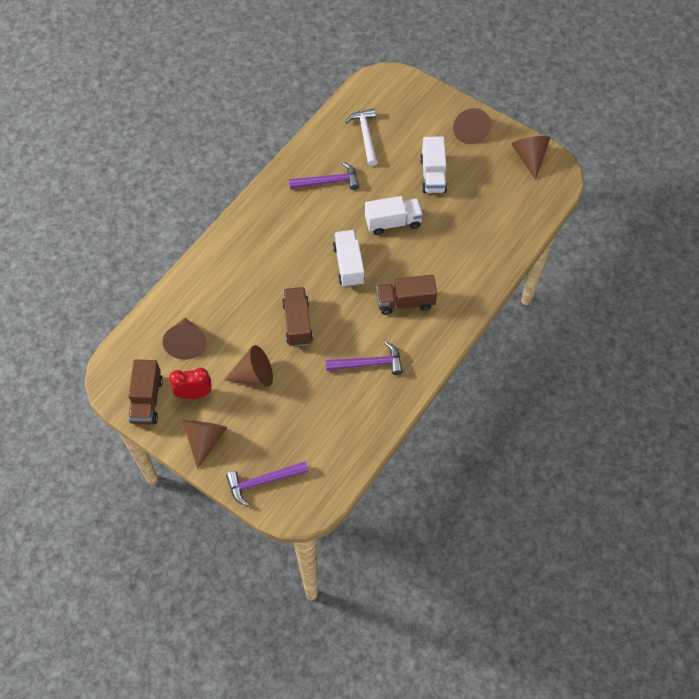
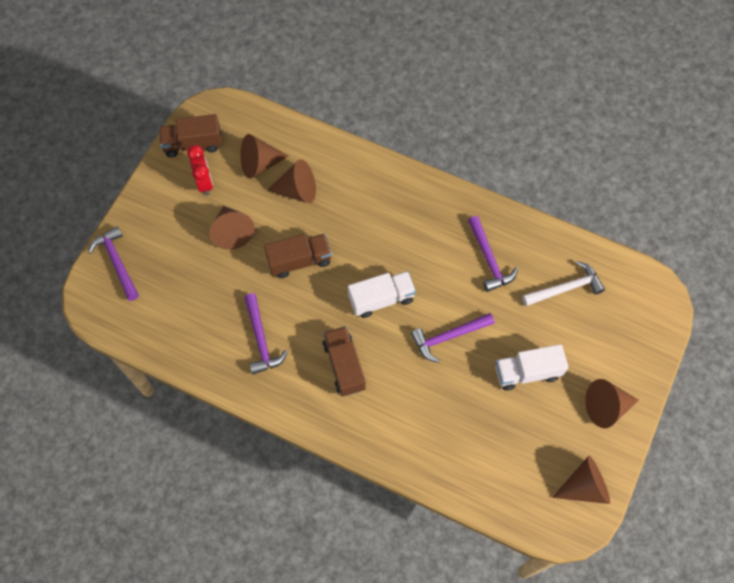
camera: 80 degrees right, 5 degrees up
brown cone [183,420,228,469] -> brown cone moved to [267,159,316,203]
white truck [365,196,423,235] -> purple hammer [411,313,494,363]

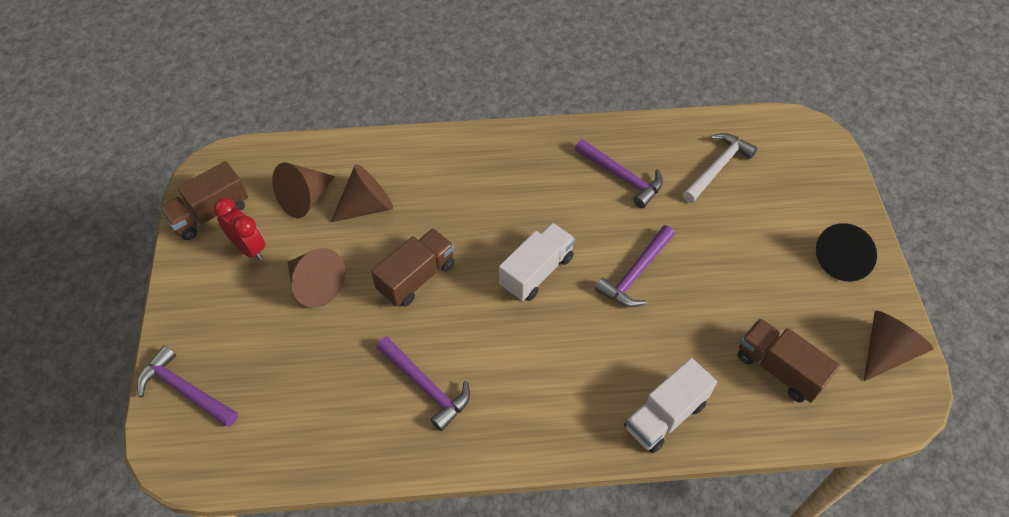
camera: 30 degrees left, 10 degrees down
brown truck [323,326,366,397] -> brown truck moved to [738,318,840,403]
white truck [496,344,569,390] -> white truck moved to [624,358,717,453]
brown cone [585,379,638,428] -> black cone [816,223,877,282]

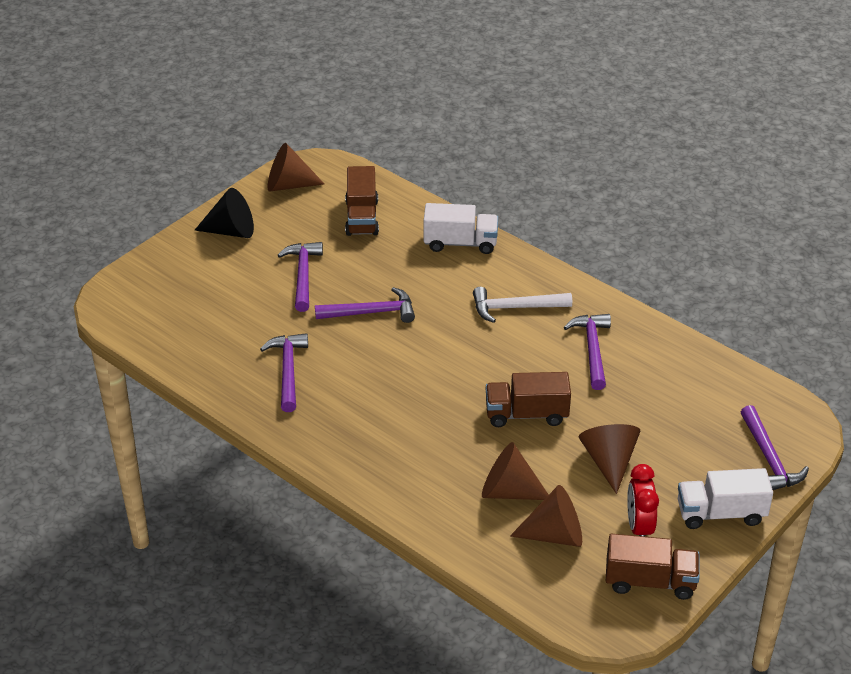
camera: 135 degrees left, 15 degrees down
white truck [499,223,575,301] -> white truck moved to [678,468,773,529]
white hammer [682,133,757,203] -> white hammer moved to [473,287,572,323]
none -> purple hammer [278,242,323,312]

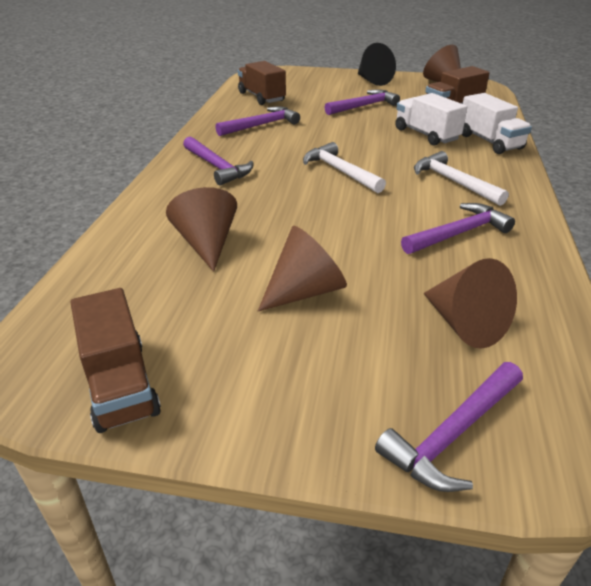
camera: 60 degrees right, 5 degrees down
purple hammer [315,287,415,323] -> purple hammer moved to [183,136,254,185]
brown truck [486,372,571,427] -> brown truck moved to [238,61,286,105]
brown cone [510,485,582,547] -> brown cone moved to [423,258,517,349]
red clock [627,464,659,537] -> none
white truck [678,468,773,529] -> white truck moved to [395,93,467,146]
none -> white hammer [303,142,386,193]

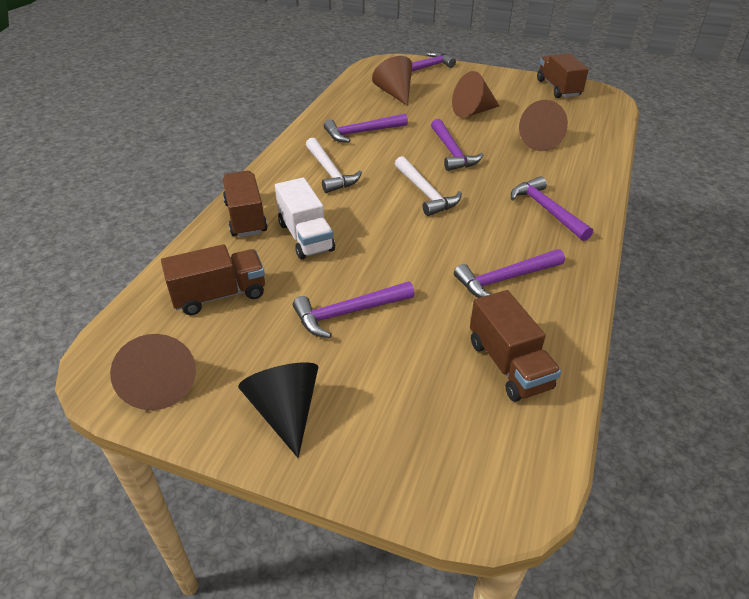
camera: 170 degrees left, 5 degrees up
white truck [462,93,532,154] -> brown truck [223,171,268,237]
none -> purple hammer [431,119,483,171]

